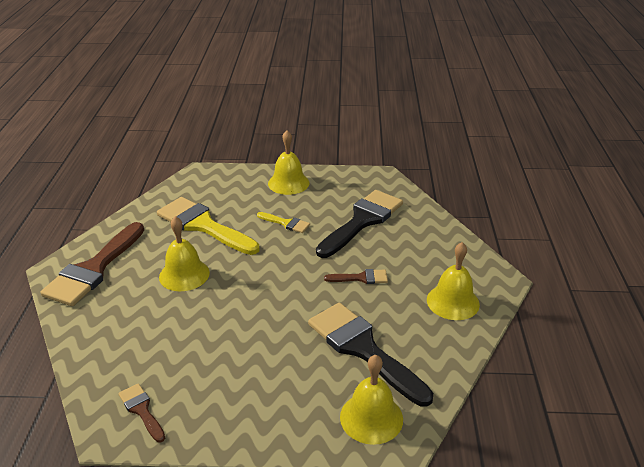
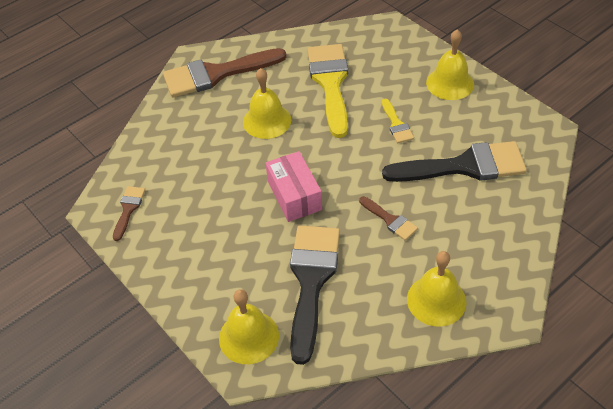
camera: 50 degrees right, 15 degrees up
none -> pink box [266,151,322,222]

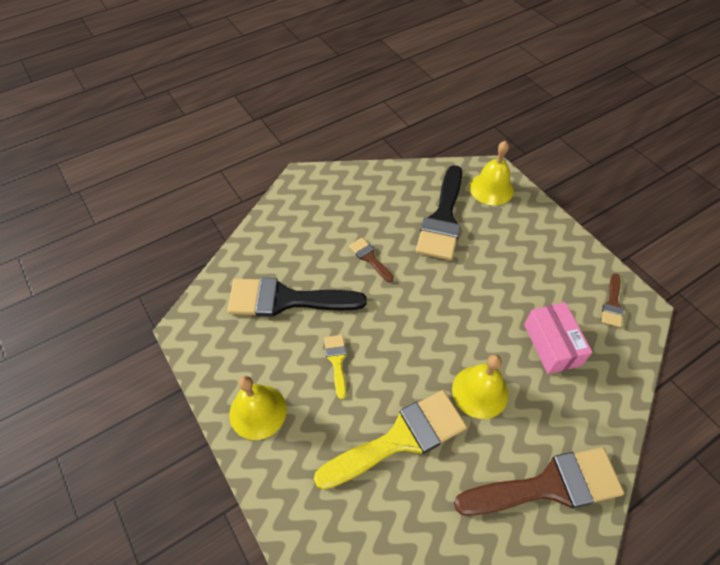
camera: 175 degrees left, 5 degrees up
pink box [266,151,322,222] -> pink box moved to [524,302,592,374]
yellow brush [307,44,348,138] -> yellow brush turned 120 degrees counterclockwise [314,390,467,490]
yellow bell [407,251,466,326] -> none

